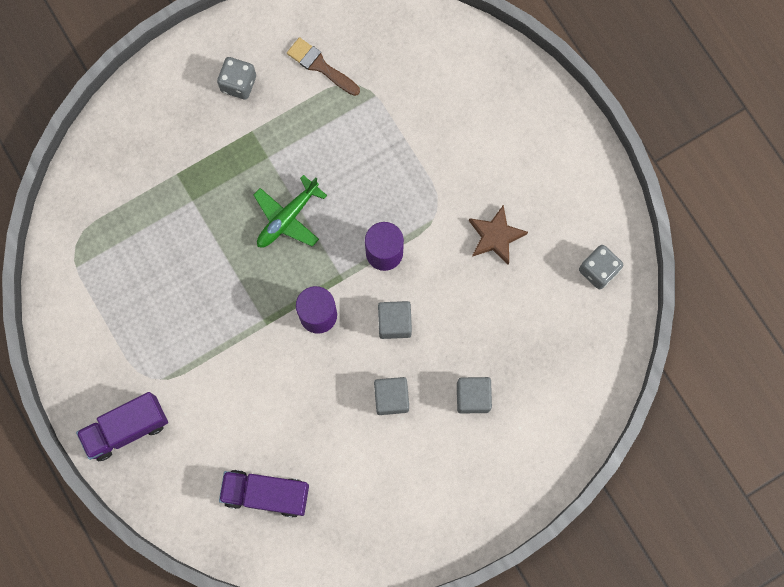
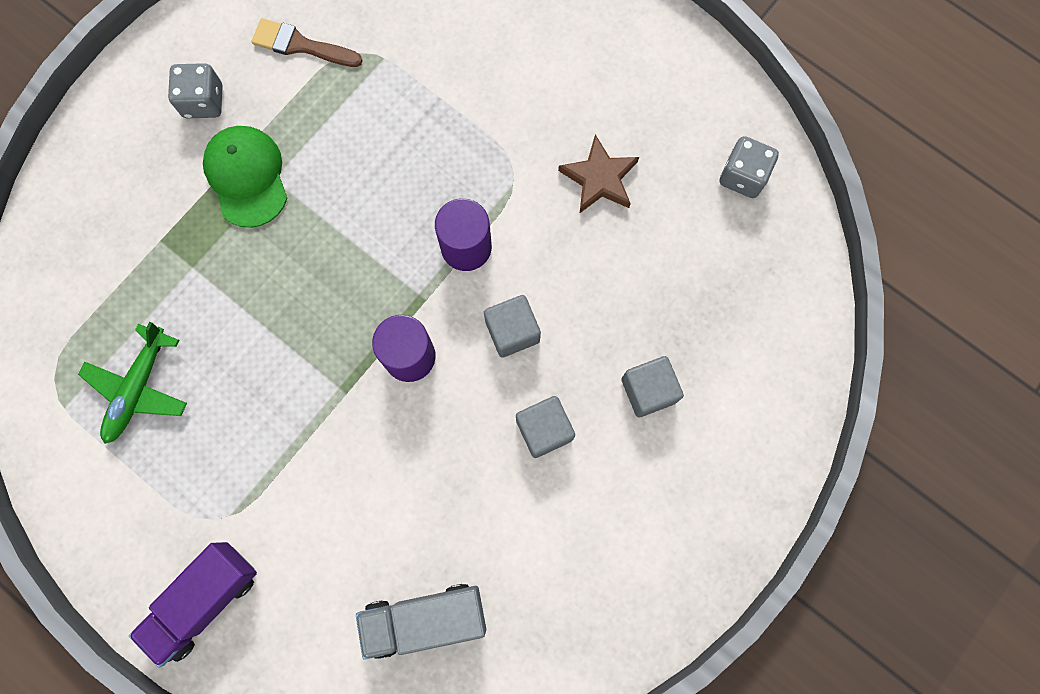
camera: 20 degrees left, 0 degrees up
purple truck [219,470,309,518] -> grey truck [356,584,486,660]
green plane [254,175,327,248] -> green plane moved to [78,322,187,444]
none -> green cap [203,126,287,228]

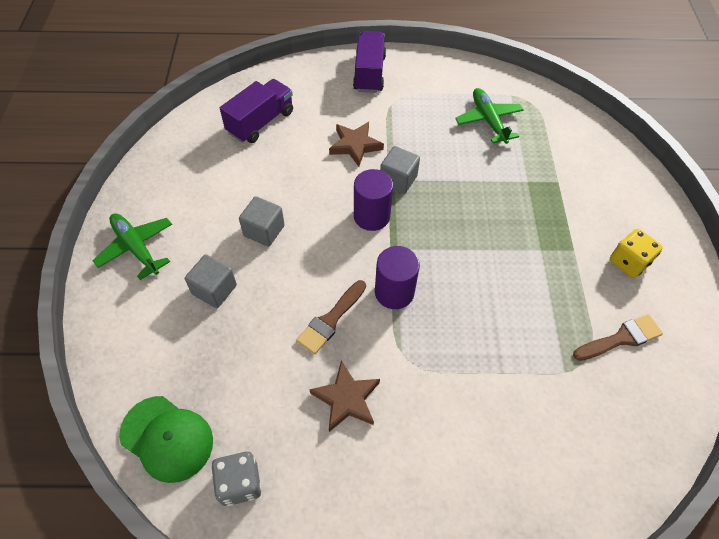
camera: 140 degrees right, 20 degrees down
grey dice [168,63,223,118] -> yellow dice [610,229,663,278]
green cap [203,126,287,228] -> green cap moved to [119,396,213,483]
grey truck [356,584,486,660] -> purple truck [220,79,293,143]
grey cube [484,295,541,358] -> grey cube moved to [380,146,420,194]
none -> green plane [92,213,172,280]
none -> brown brush [296,280,366,355]
none -> brown star [329,122,384,167]

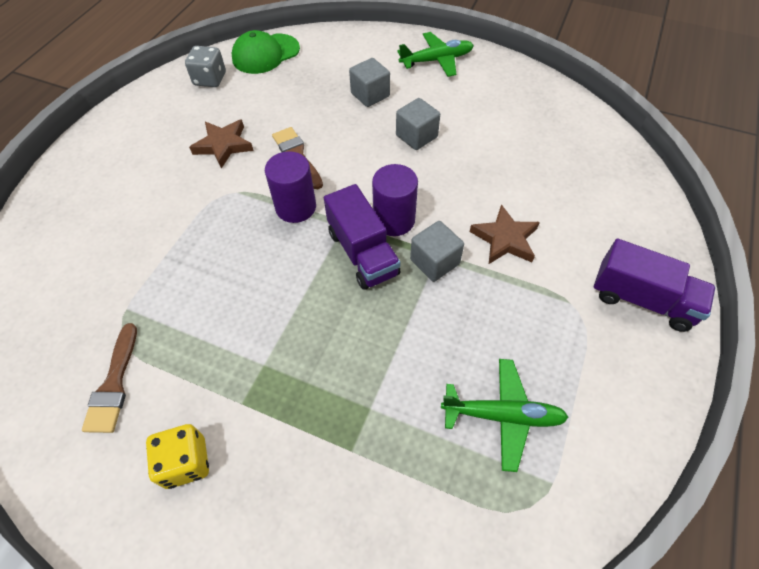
camera: 115 degrees right, 0 degrees up
purple truck [220,79,293,143] -> purple truck moved to [324,184,401,290]

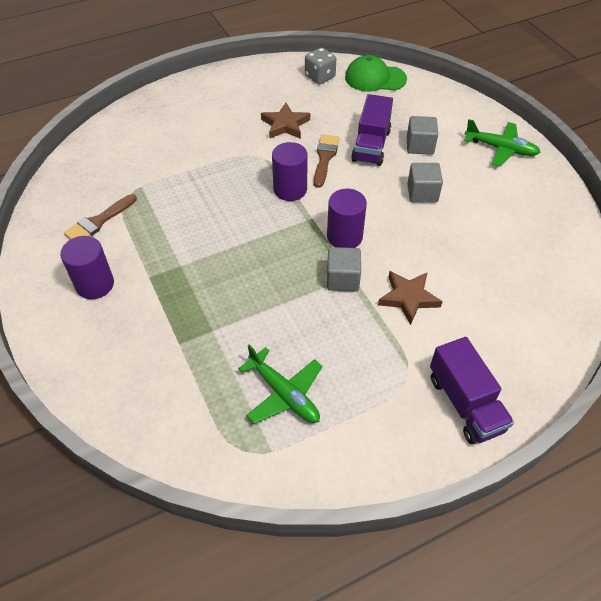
camera: 40 degrees right, 5 degrees down
yellow dice [146,424,209,489] -> purple cylinder [60,236,114,299]
purple truck [324,184,401,290] -> purple truck moved to [351,94,393,166]

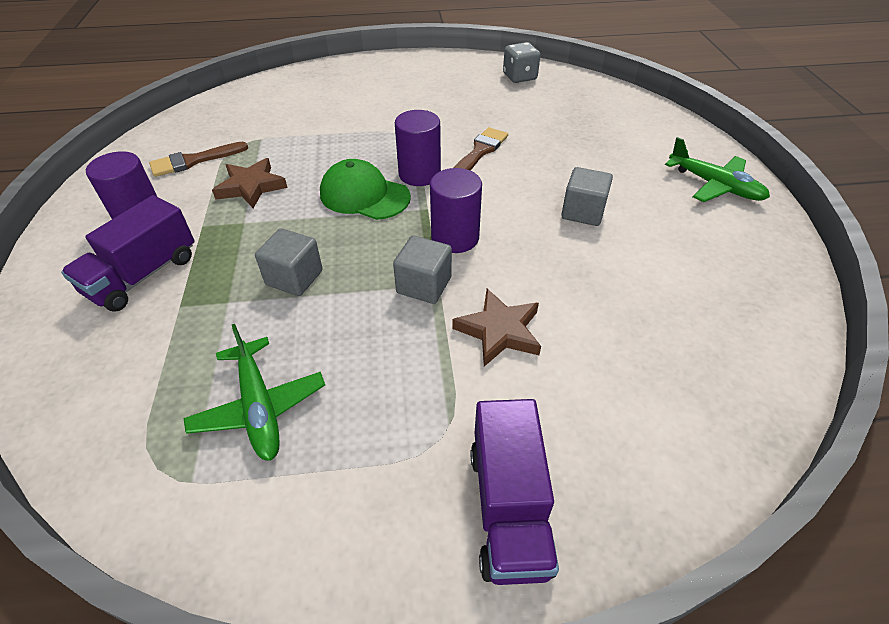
camera: 20 degrees right, 5 degrees down
brown star [261,103,310,139] -> brown star moved to [212,158,287,208]
green cap [345,55,407,92] -> green cap moved to [320,159,411,220]
purple truck [351,94,393,166] -> purple truck moved to [61,195,195,312]
grey cube [407,116,438,155] -> grey cube moved to [255,228,323,296]

